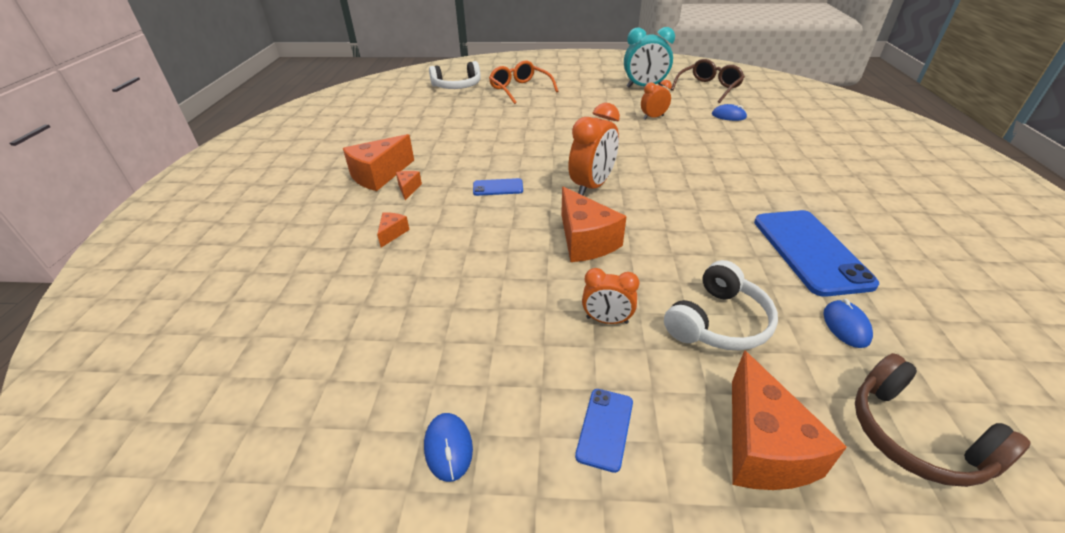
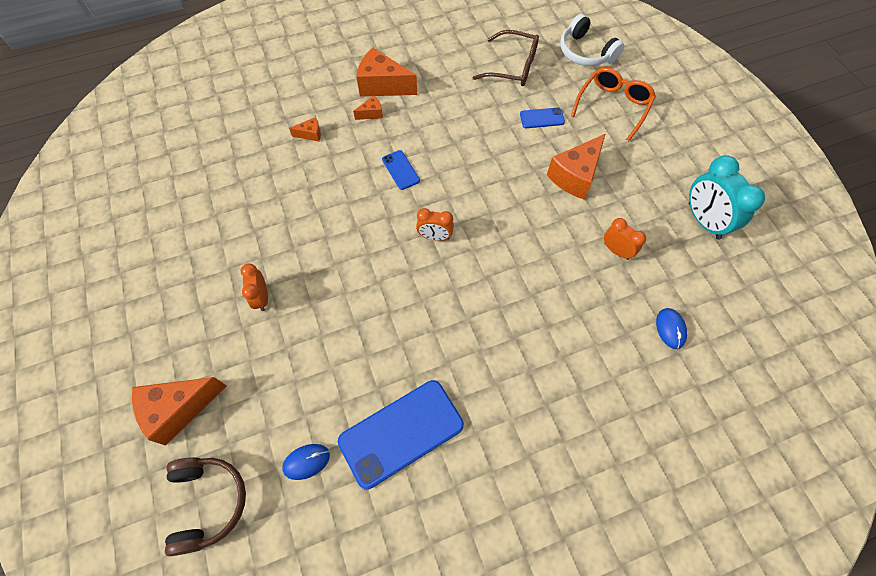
camera: 65 degrees right, 25 degrees up
blue mouse [424,413,473,482] -> none
orange cheese [561,186,627,262] -> orange cheese moved to [547,134,605,200]
orange clock [568,103,620,196] -> orange clock [416,208,454,241], size x0.58
blue phone [575,389,633,473] -> blue phone moved to [520,107,565,128]
white headphones [664,260,778,350] -> none
brown glasses [671,59,745,103] -> brown glasses moved to [472,30,539,86]
brown headphones [855,353,1031,487] -> brown headphones turned 135 degrees clockwise [165,457,246,556]

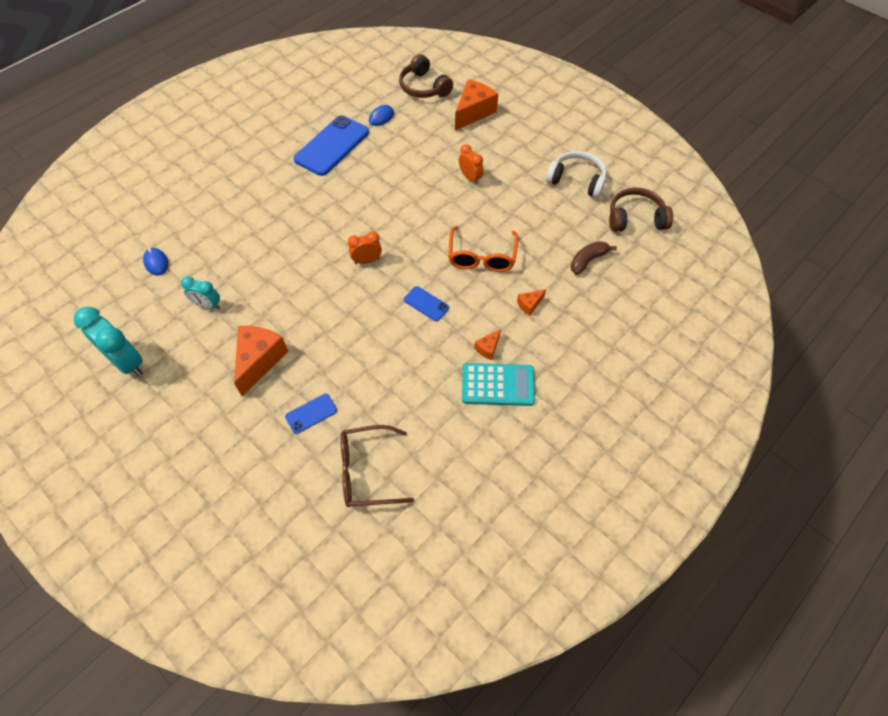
camera: 155 degrees right, 5 degrees down
orange cheese [356,48,417,97] -> turquoise calculator [462,363,535,406]
white headphones [560,14,624,66] -> white headphones moved to [546,151,607,198]
orange glasses [571,67,656,141] -> orange glasses moved to [448,226,518,272]
orange clock [604,218,646,260] -> turquoise clock [181,276,220,309]
none -> brown banana [571,241,617,275]
none -> brown headphones [609,187,673,232]

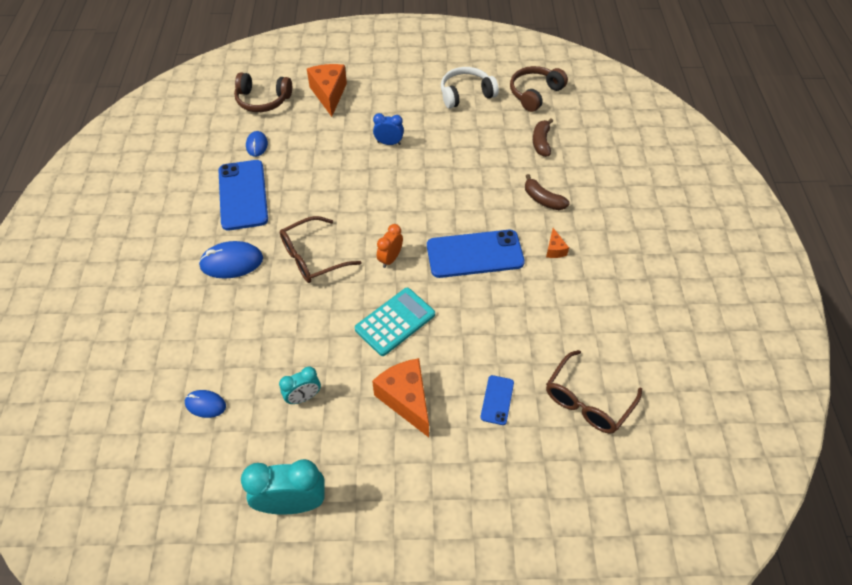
camera: 45 degrees left, 5 degrees down
blue phone [404,286,449,321] -> blue phone [427,230,525,278], size x2.09
orange glasses [448,226,518,272] -> none
orange clock [459,144,484,184] -> blue clock [373,113,404,145]
turquoise calculator [462,363,535,406] -> turquoise calculator moved to [355,288,435,356]
orange cheese [517,289,546,316] -> brown banana [525,174,570,210]
none -> blue mouse [199,241,263,279]
none -> brown glasses [280,216,362,283]

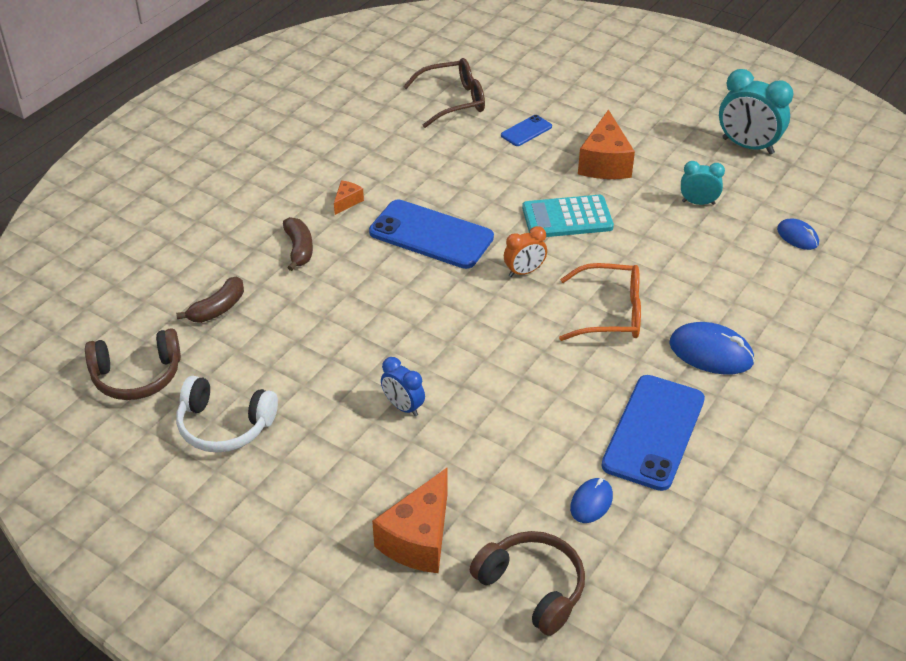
camera: 145 degrees left, 10 degrees down
brown glasses [280,216,362,283] -> orange glasses [559,263,641,341]

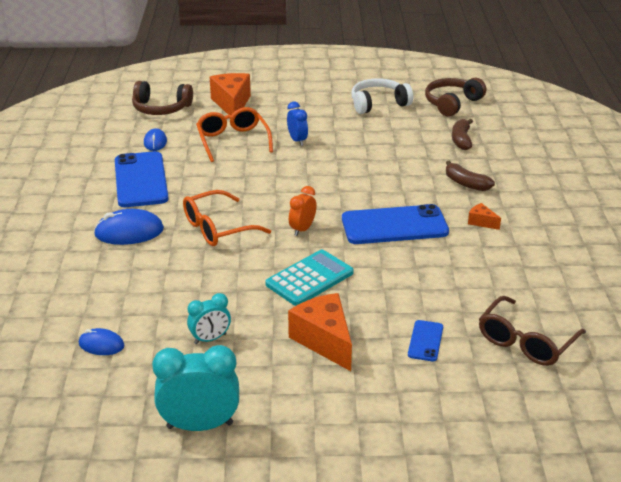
camera: 145 degrees right, 10 degrees down
orange cheese [334,180,364,215] -> orange cheese turned 135 degrees clockwise [468,203,501,230]
blue clock [381,357,425,417] -> blue clock turned 60 degrees clockwise [287,102,308,146]
none -> orange glasses [196,107,273,162]

